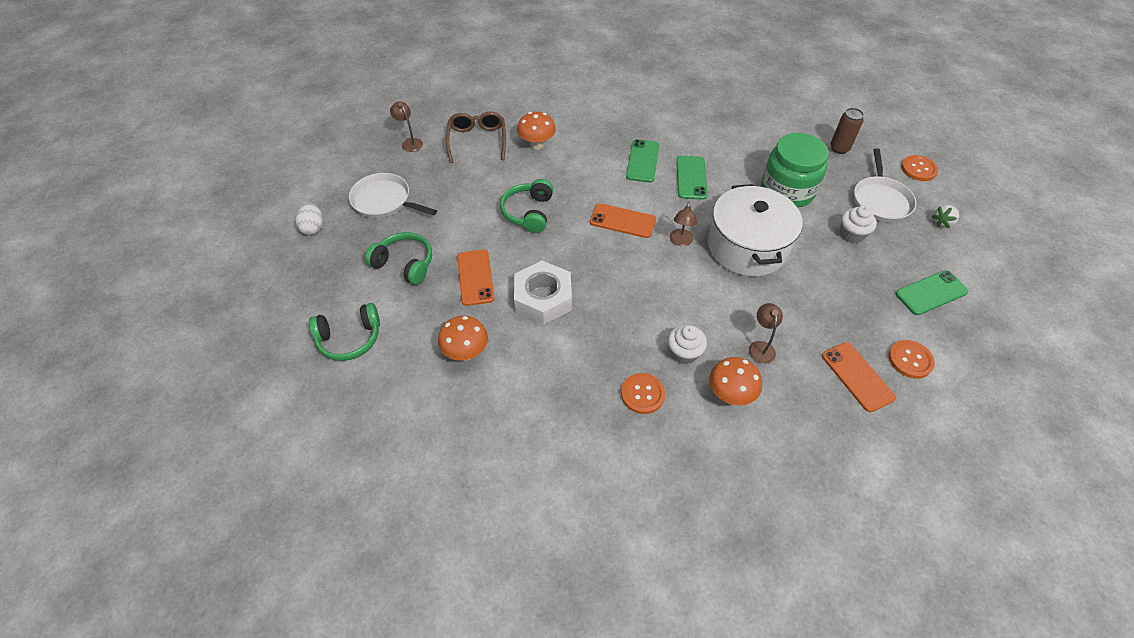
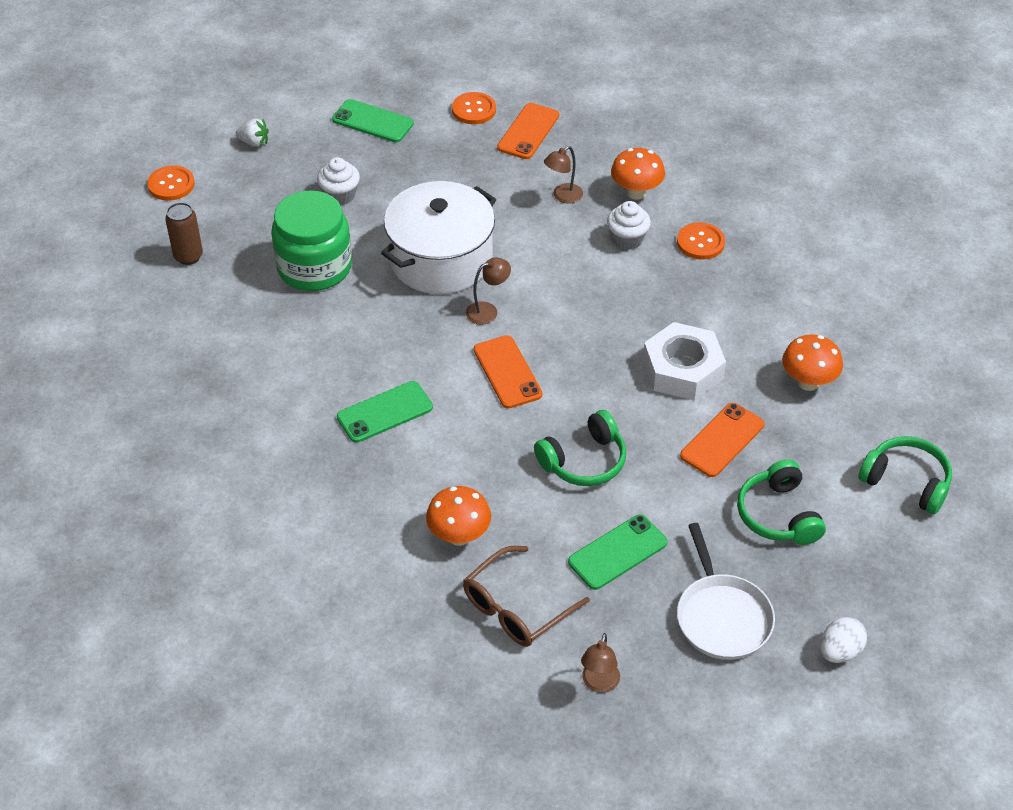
camera: 130 degrees left, 5 degrees down
green phone [676,156,708,200] -> green phone moved to [568,514,667,590]
white pan [854,148,917,222] -> none

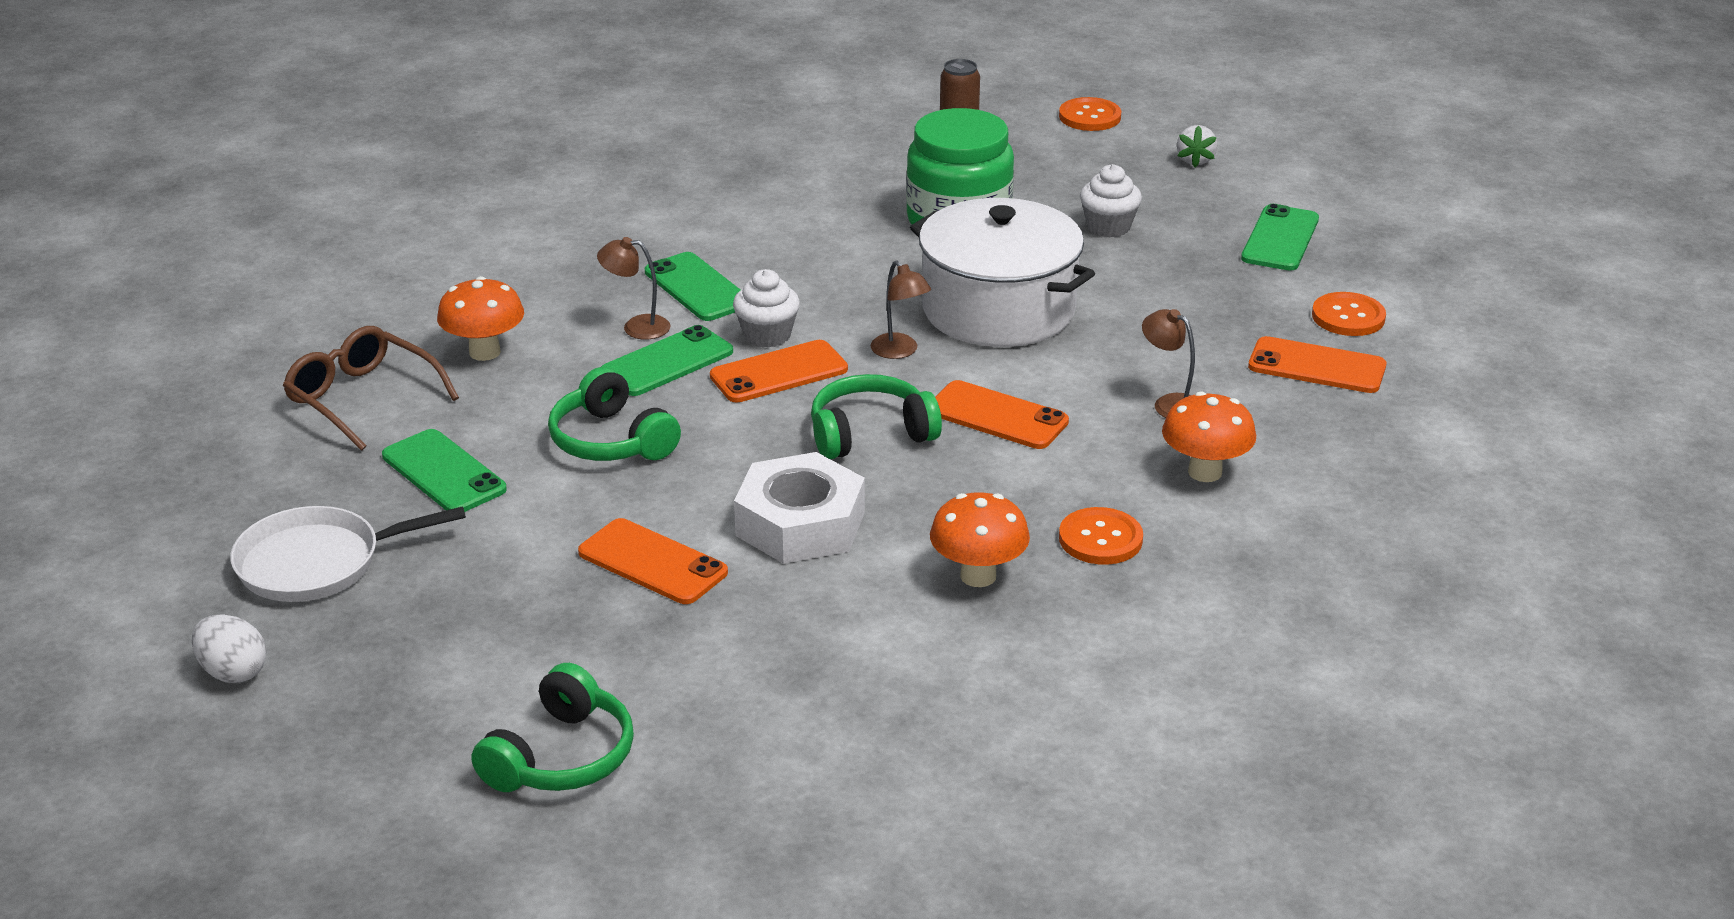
camera: 85 degrees right, 15 degrees down
brown lamp [581,633,620,693] -> brown lamp moved to [597,237,671,340]
white cupcake [607,201,651,250] -> white cupcake moved to [733,269,800,348]
green headphones [737,459,826,545] -> green headphones moved to [811,374,942,459]
orange mushroom [782,334,843,391] -> orange mushroom moved to [930,492,1030,587]
none -> green phone [601,325,733,396]
none -> orange phone [935,380,1069,449]

